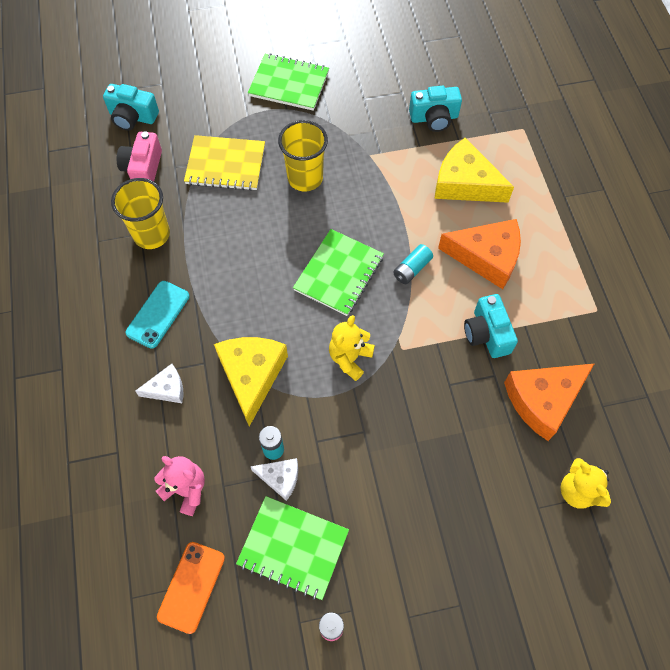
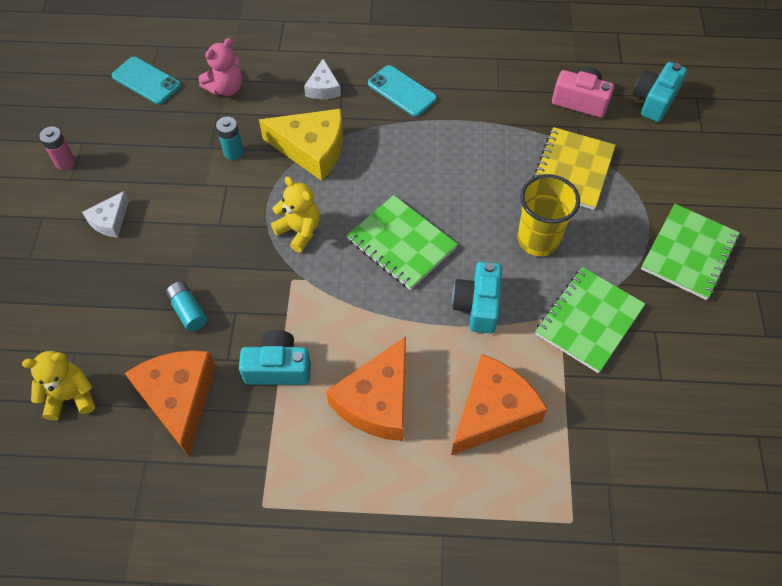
camera: 105 degrees right, 5 degrees down
yellow cup [111,178,170,249] -> none
orange phone [157,542,225,634] -> turquoise phone [112,57,181,105]
green notebook [236,496,349,600] -> green notebook moved to [535,267,645,373]
white cheese [250,458,298,501] -> white cheese moved to [82,191,129,238]
turquoise battery [393,244,433,284] -> turquoise battery moved to [166,282,207,332]
turquoise camera [409,86,462,132] -> turquoise camera moved to [452,261,502,334]
yellow cheese [435,138,514,203] -> orange cheese [451,354,548,455]

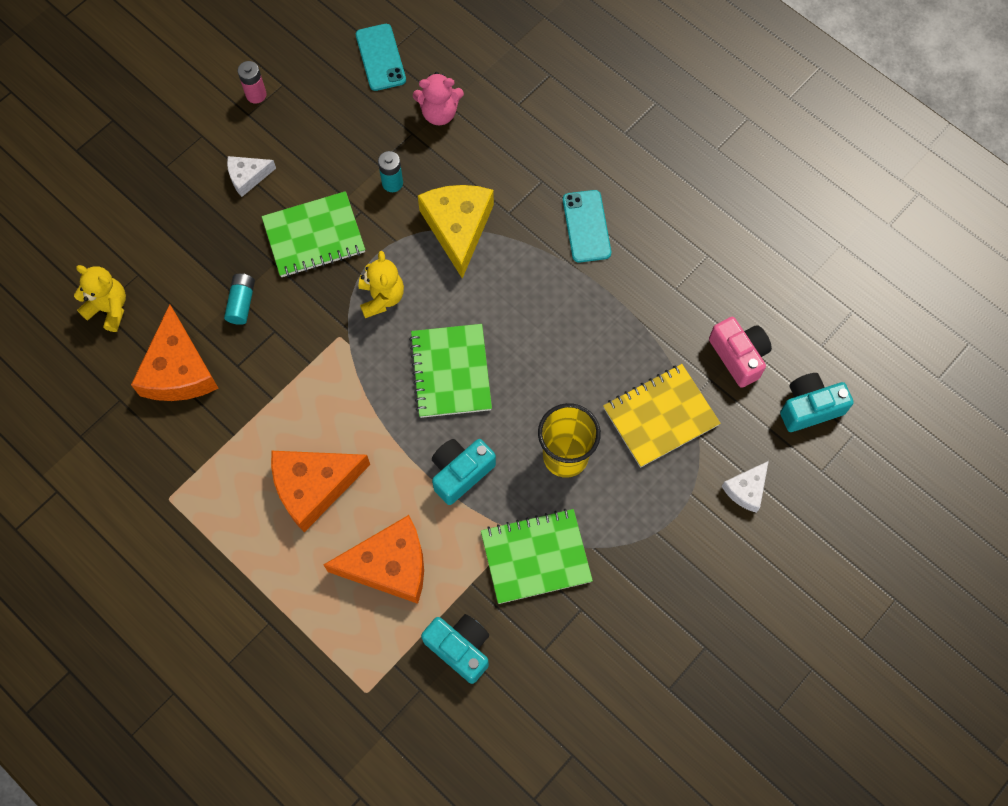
camera: 40 degrees right, 10 degrees up
orange cheese [125,350,216,456] -> orange cheese turned 150 degrees clockwise [131,304,219,401]
turquoise camera [239,330,311,385] -> turquoise camera moved to [421,614,489,684]
yellow cheese [259,109,343,181] -> yellow cheese turned 150 degrees counterclockwise [418,185,494,279]
white cheese [304,59,341,99] -> white cheese moved to [721,461,769,513]
green notebook [641,204,740,300] -> green notebook moved to [262,191,365,277]

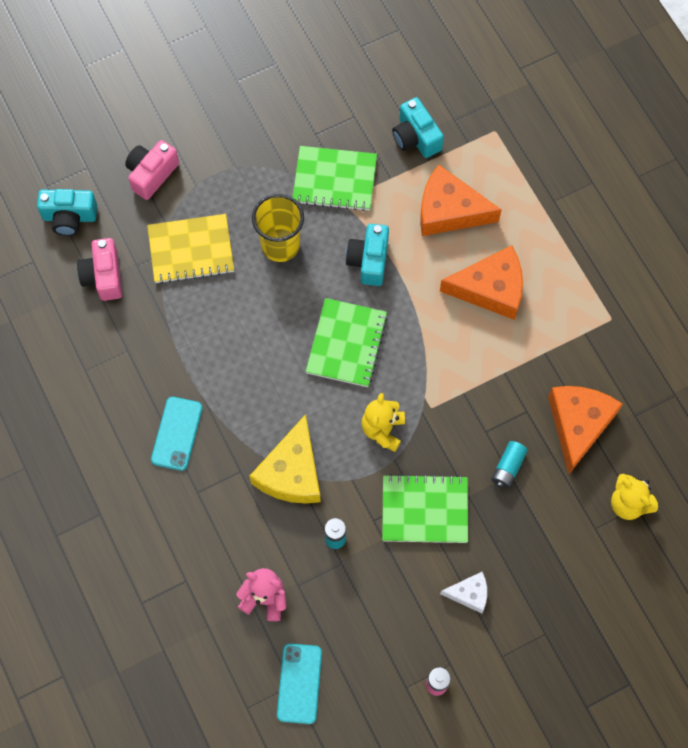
camera: 160 degrees left, 0 degrees up
turquoise camera [432,439,496,505] -> turquoise camera turned 120 degrees clockwise [346,224,389,286]
white cheese [721,461,769,513] -> pink camera [125,140,179,200]

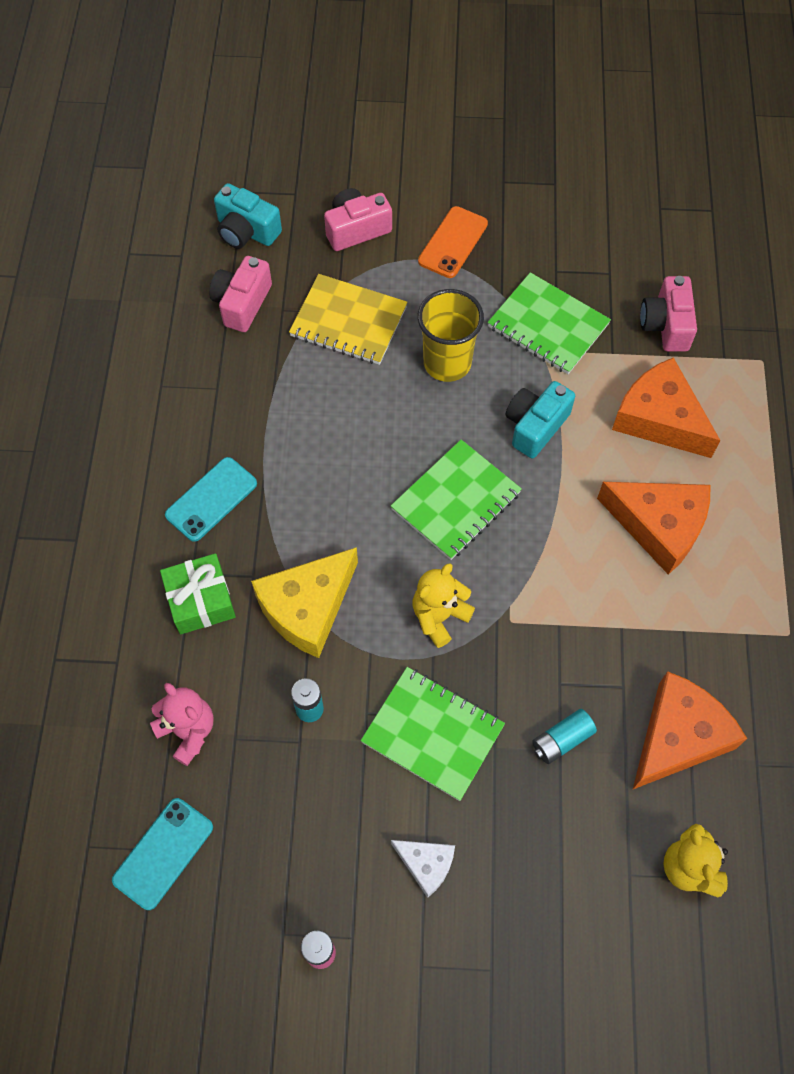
camera: 30 degrees right, 5 degrees down
turquoise camera [392,97,444,158] -> pink camera [640,276,697,352]
none -> green gift [160,553,236,634]
none -> orange phone [418,206,488,278]

